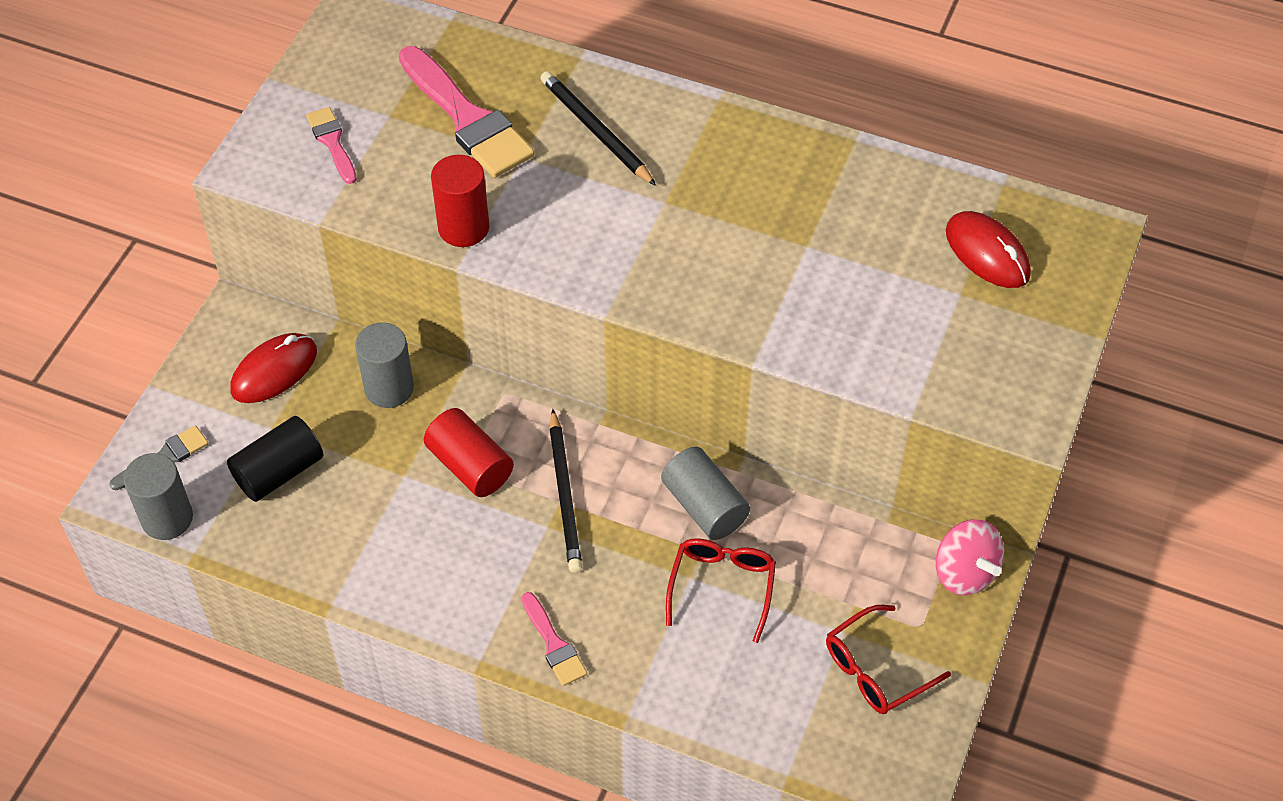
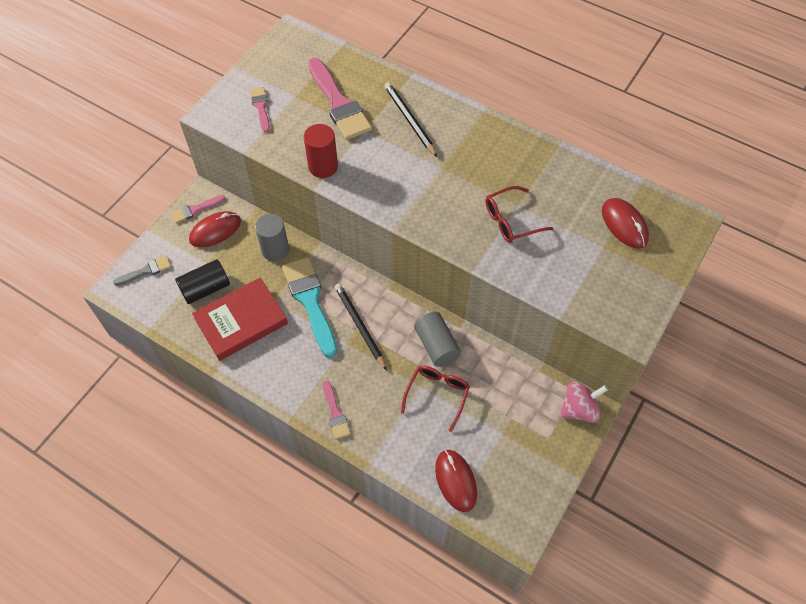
camera: 10 degrees right, 5 degrees up
grey cylinder [123,453,193,540] -> none
red cylinder [424,408,514,497] -> turquoise brush [282,257,337,358]
black pencil [549,409,582,573] -> black pencil turned 150 degrees clockwise [334,283,387,371]
red glasses [826,605,951,714] -> red glasses moved to [485,186,553,243]
pink spinning top [936,519,1004,596] -> pink spinning top turned 90 degrees counterclockwise [560,381,608,423]
none -> pink brush [171,195,225,223]
none -> red book [192,278,288,361]
none -> red mouse [435,449,477,512]

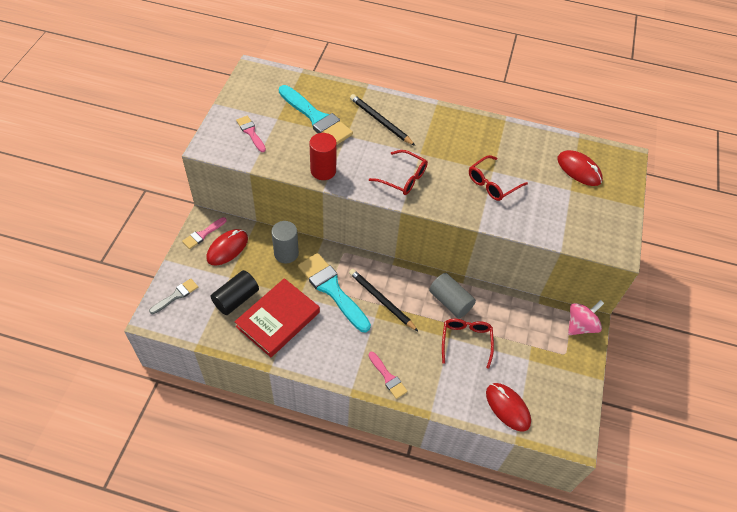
camera: 20 degrees left, 5 degrees down
pink brush [308,58,372,140] -> turquoise brush [279,85,353,145]
none -> red glasses [369,150,428,195]

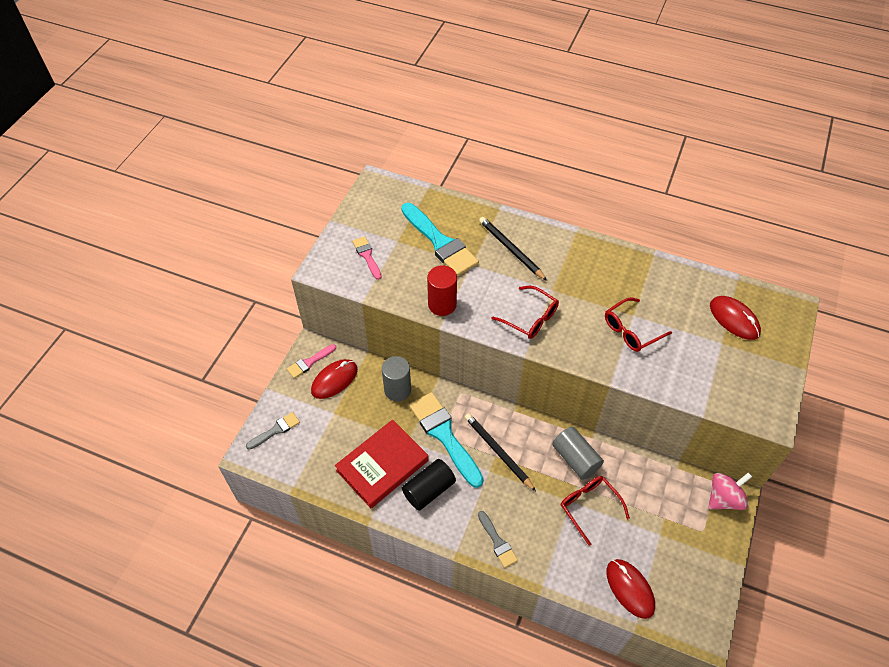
camera: 10 degrees right, 0 degrees up
black cylinder [211,270,259,315] -> black cylinder moved to [402,459,456,511]
pink brush [368,352,408,399] -> grey brush [478,511,518,568]
red glasses [442,319,494,369] -> red glasses turned 45 degrees counterclockwise [561,476,630,546]

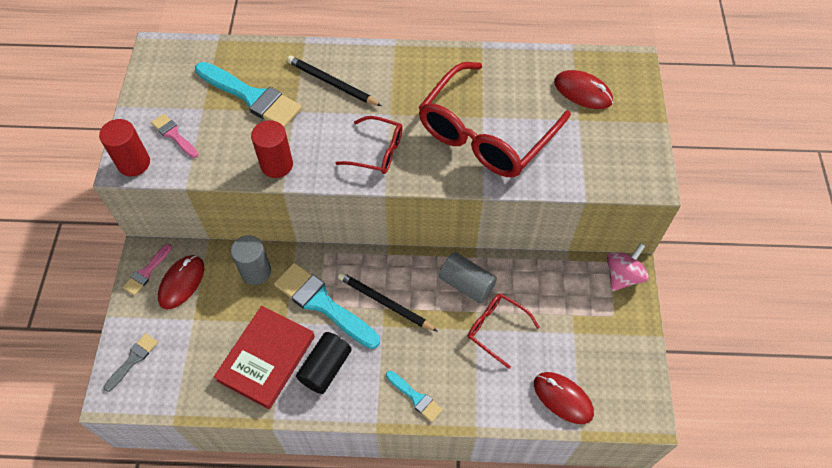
camera: 20 degrees left, 5 degrees up
grey brush [478,511,518,568] -> turquoise brush [386,371,443,422]
red glasses [605,297,672,352] -> red glasses [418,62,571,177], size x2.06
none -> red cylinder [99,119,150,177]

